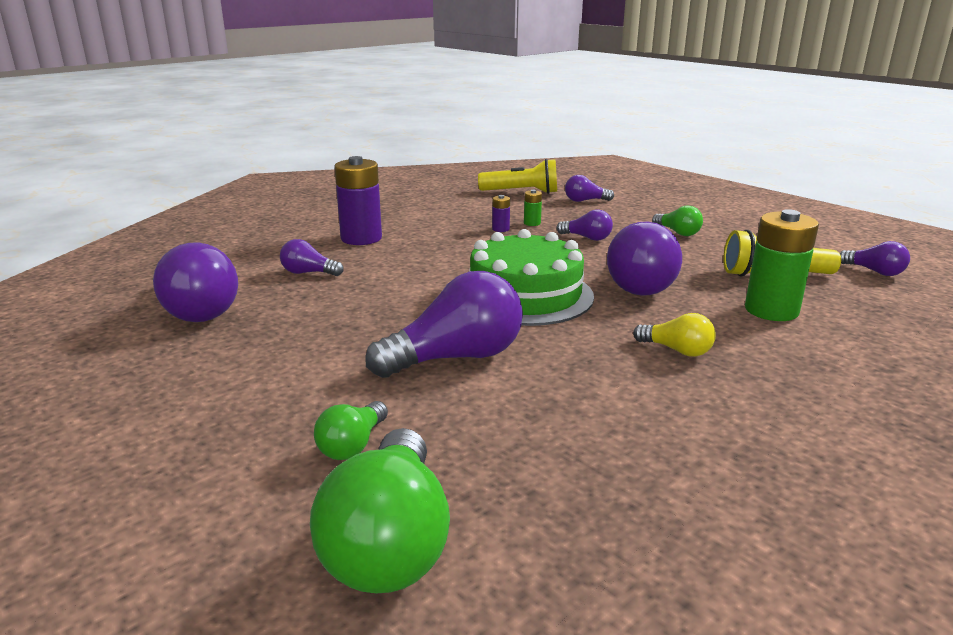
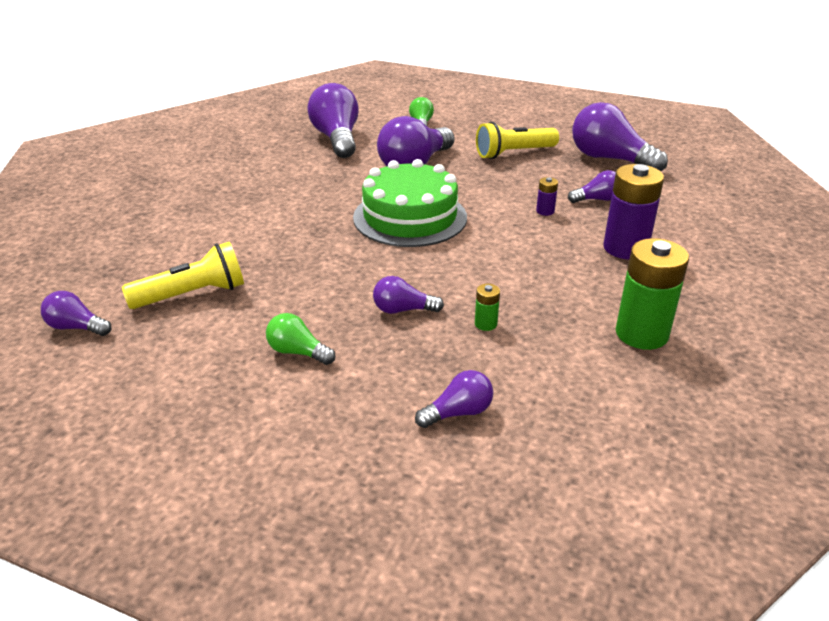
camera: 155 degrees right, 10 degrees up
green light bulb [310,428,450,593] -> none
yellow flashlight [478,159,557,194] -> yellow flashlight moved to [476,122,559,159]
purple battery [492,195,510,232] -> purple battery moved to [536,177,558,216]
purple light bulb [607,221,682,296] -> purple light bulb moved to [307,83,359,158]
yellow light bulb [633,313,716,357] -> none
green battery [745,209,819,321] -> green battery moved to [616,238,689,350]

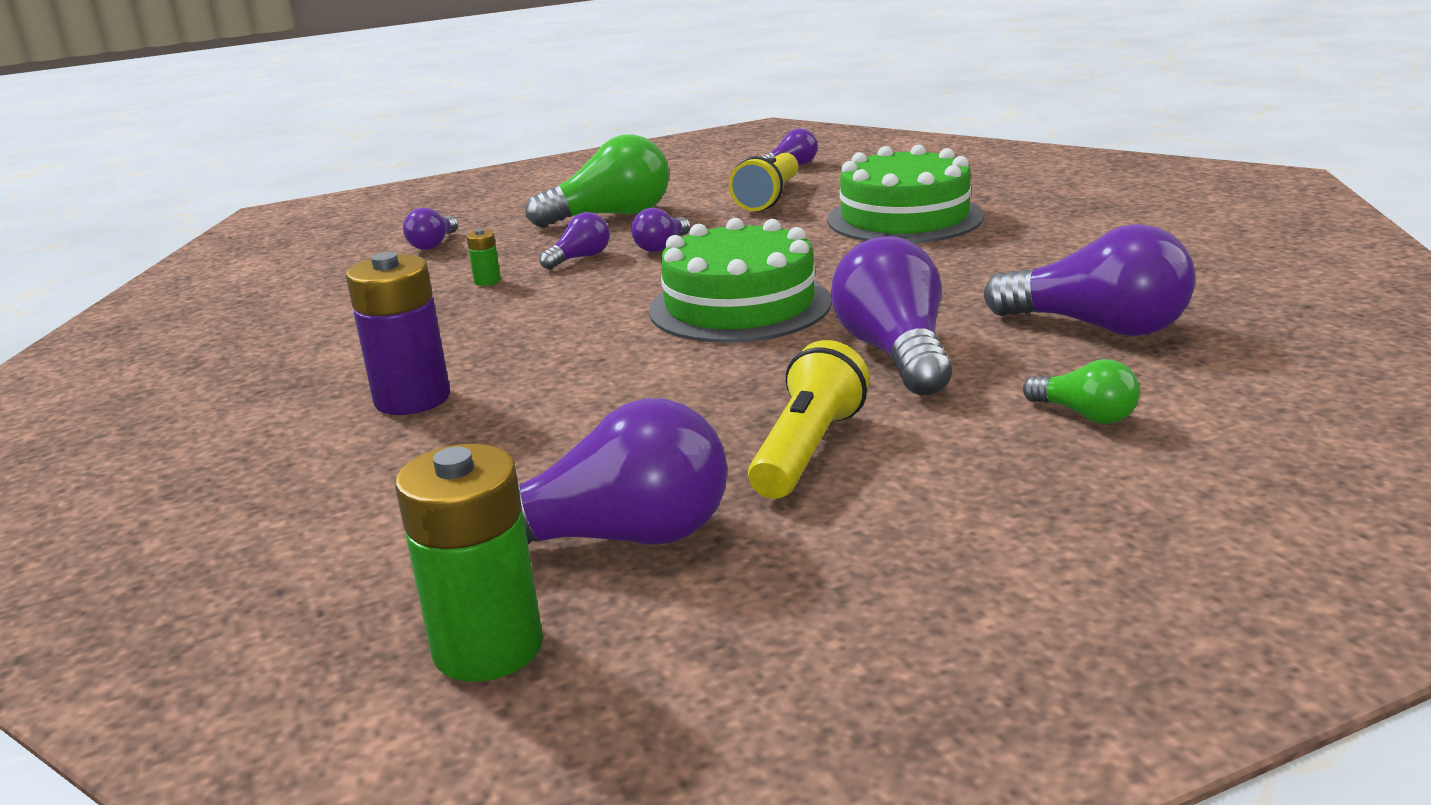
camera: 135 degrees right, 10 degrees down
green light bulb [266,313,335,365] -> green light bulb [526,134,669,228], size x1.97
purple battery [536,177,558,216] -> none
purple light bulb [568,170,616,203] -> purple light bulb moved to [631,208,690,252]
green battery [616,238,689,350] -> green battery moved to [395,444,543,682]
none -> green cake [827,145,984,243]

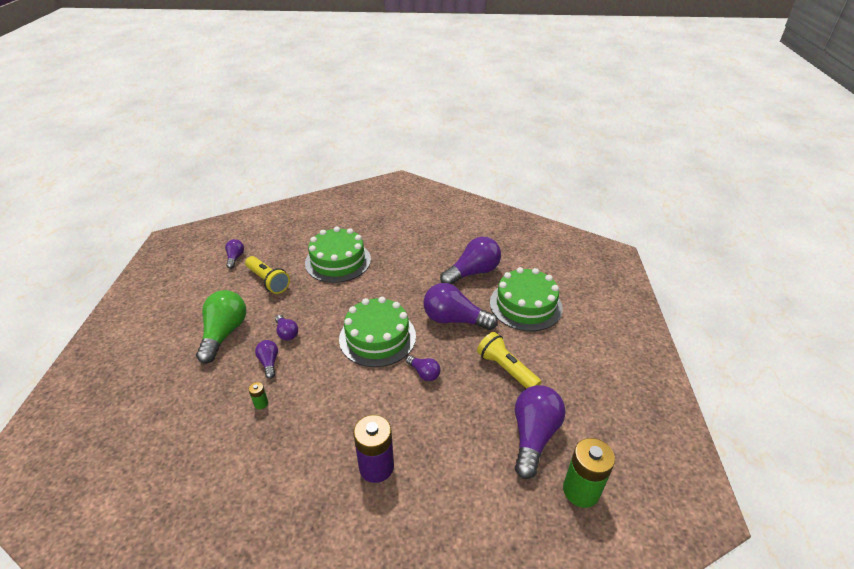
camera: 65 degrees left, 15 degrees up
purple light bulb [403,208,458,250] -> purple light bulb moved to [406,355,441,381]
green light bulb [1023,359,1140,424] -> green cake [490,267,563,331]

